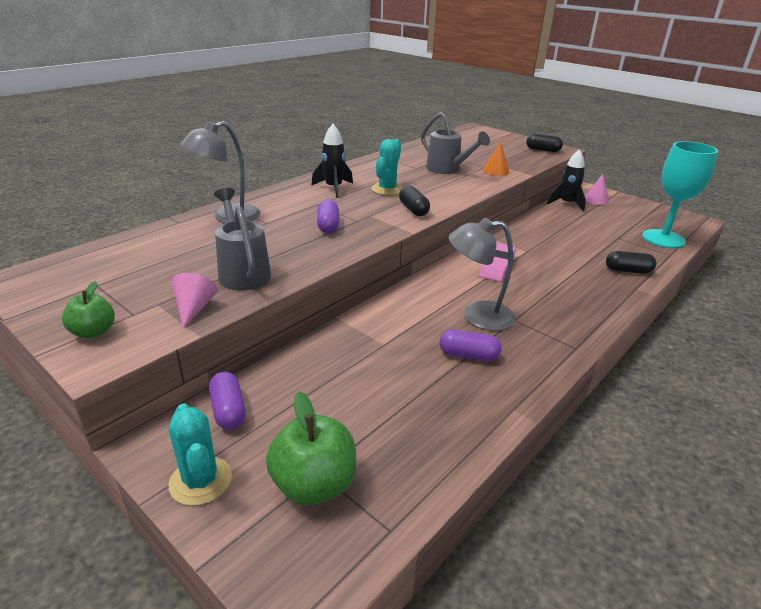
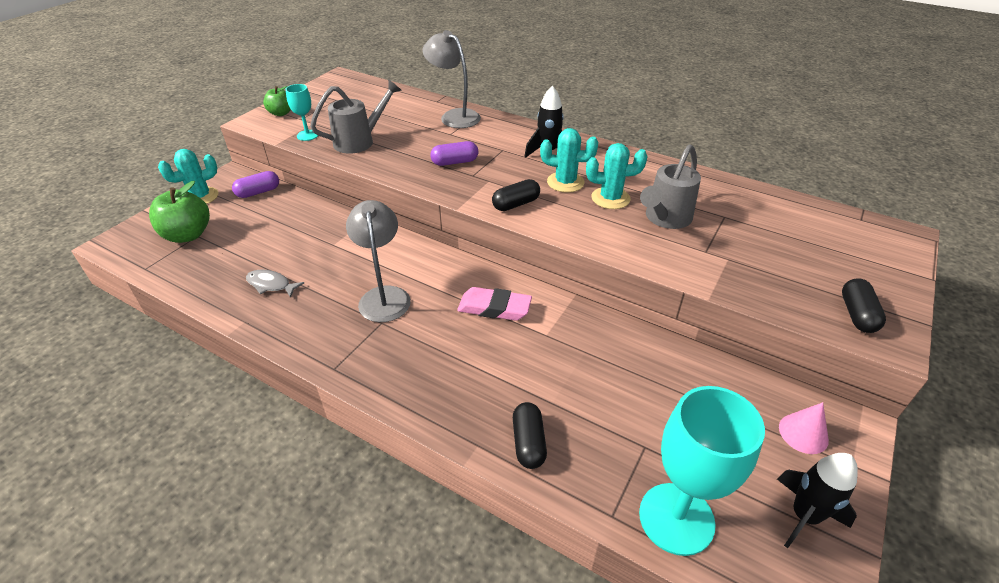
camera: 80 degrees right, 10 degrees up
pink cone [172,273,218,329] -> turquoise goblet [286,84,318,141]
purple capsule [439,330,502,361] -> none
orange cone [483,142,510,176] -> none
black rocket [547,149,586,212] -> black rocket moved to [777,453,858,548]
none -> grey fish [246,270,304,298]
none -> turquoise cactus [586,143,648,209]

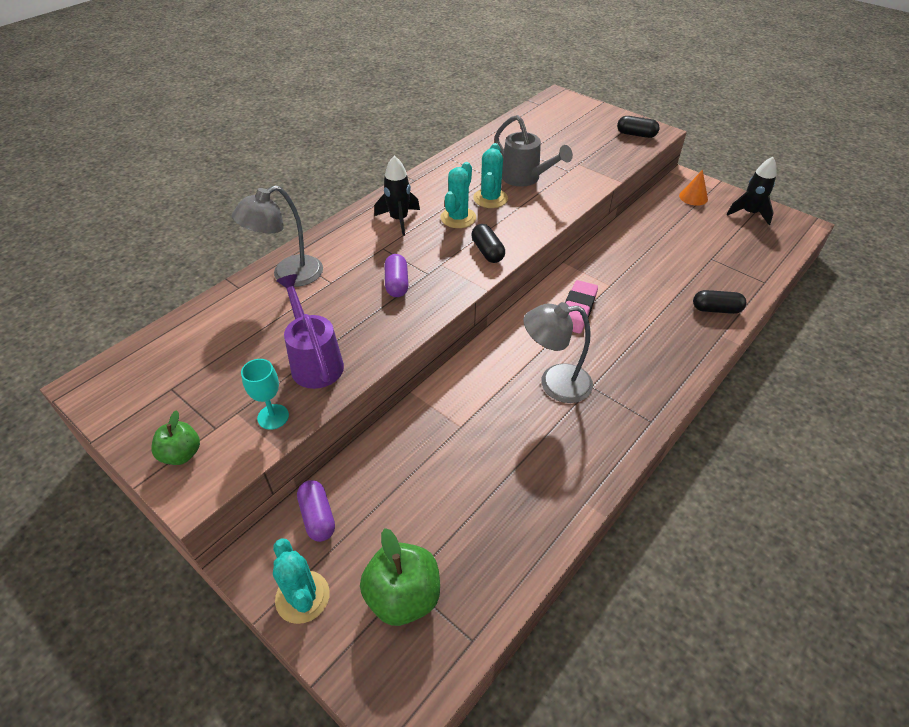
camera: 80 degrees left, 5 degrees up
grey fish [246,270,304,298] -> none
grey watering can [310,79,402,154] -> purple watering can [276,274,344,389]
turquoise goblet [639,386,765,556] -> none
pink cone [779,402,829,454] -> orange cone [679,170,708,206]

